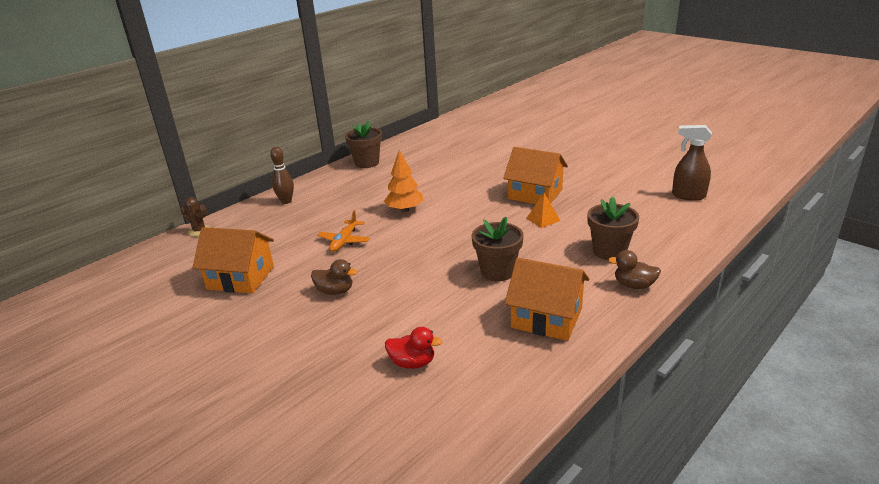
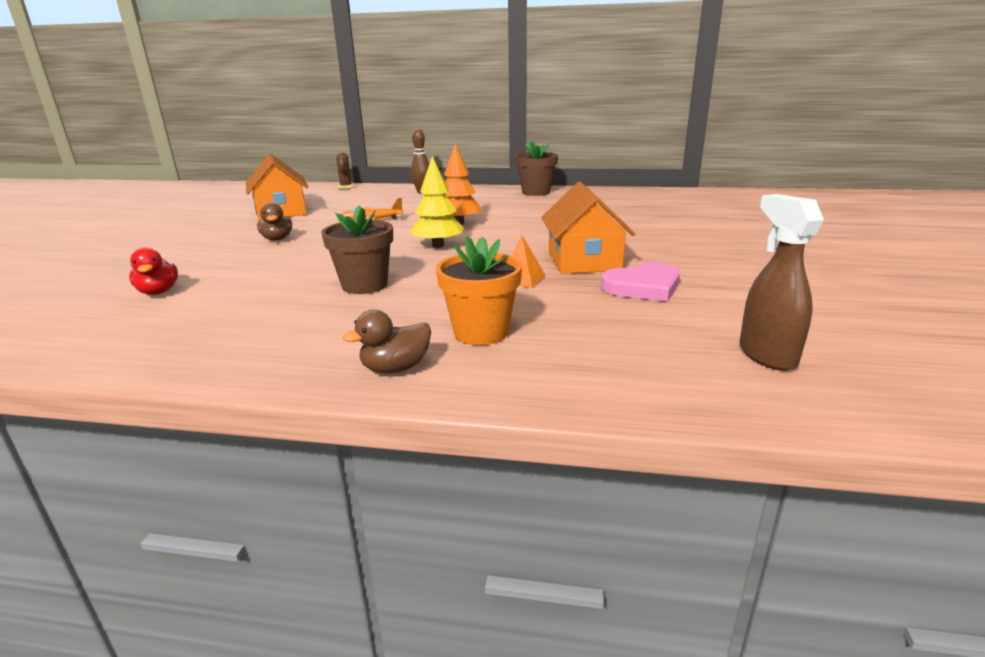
camera: 55 degrees right, 5 degrees down
orange house [505,258,589,341] -> none
brown flower pot [588,196,639,260] -> orange flower pot [436,236,522,345]
brown duck [608,250,661,289] -> brown duck turned 105 degrees counterclockwise [343,310,431,373]
none -> yellow tree [410,156,464,248]
none -> pink heart [601,262,680,302]

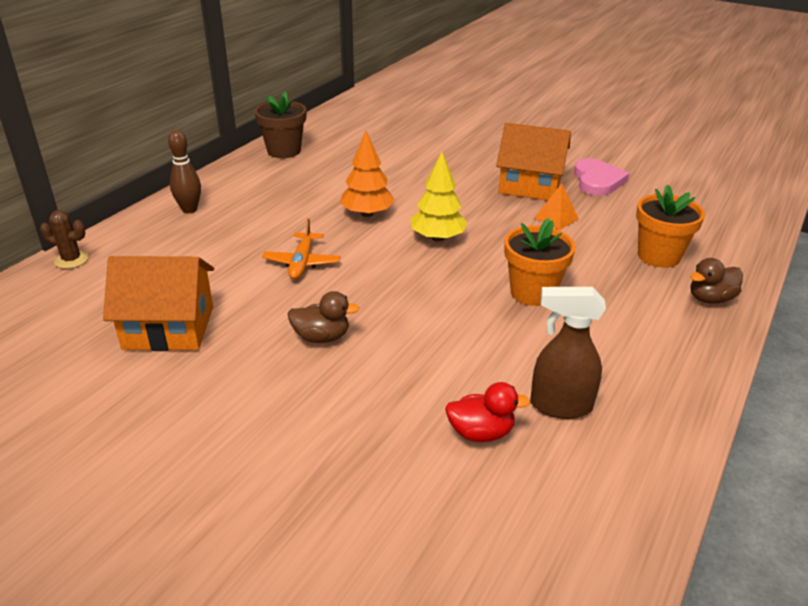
camera: 70 degrees left, 10 degrees up
brown flower pot [321,206,393,294] -> orange flower pot [504,218,576,306]
brown duck [343,310,431,373] -> brown duck turned 75 degrees clockwise [690,258,743,304]
brown spray bottle [740,194,824,371] -> brown spray bottle moved to [530,287,606,419]

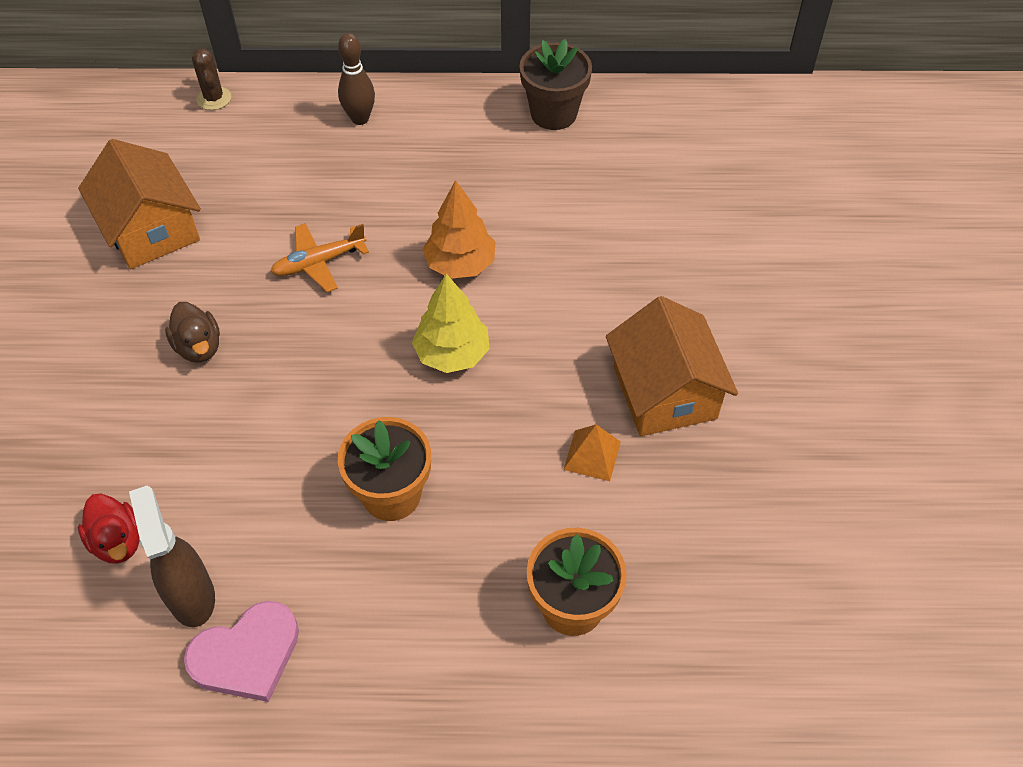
camera: 60 degrees right, 20 degrees up
pink heart [574,158,629,196] -> pink heart moved to [184,601,299,702]
brown duck [690,258,743,304] -> none

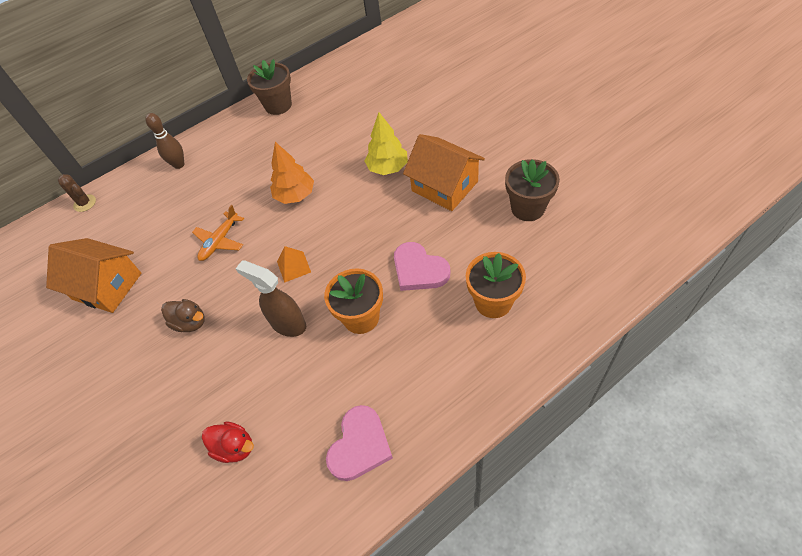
camera: 30 degrees left, 0 degrees up
brown spray bottle [129,486,215,627] -> brown spray bottle moved to [235,260,306,337]
yellow tree [412,274,489,373] -> yellow tree moved to [364,112,408,175]
orange pyramid [563,425,621,481] -> orange pyramid moved to [277,246,311,283]
none -> pink heart [394,242,450,291]
none -> brown flower pot [505,159,560,221]

